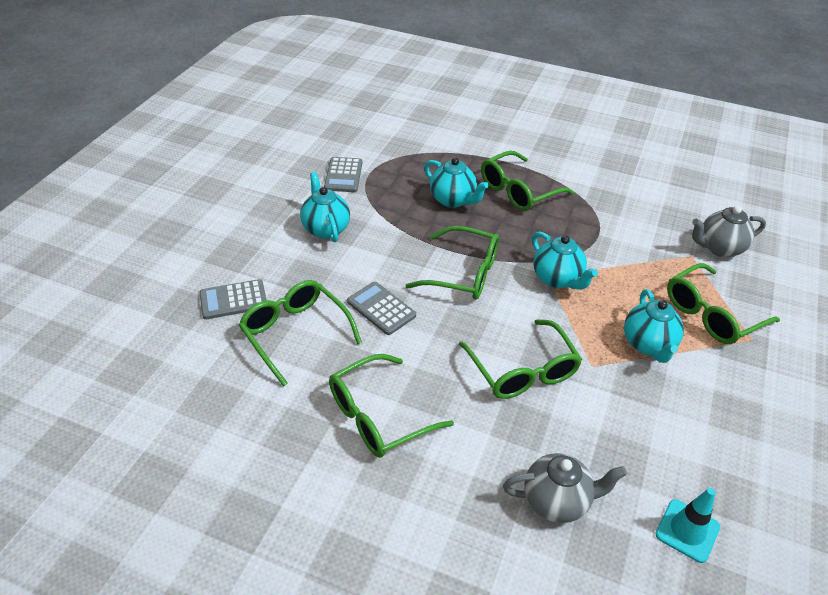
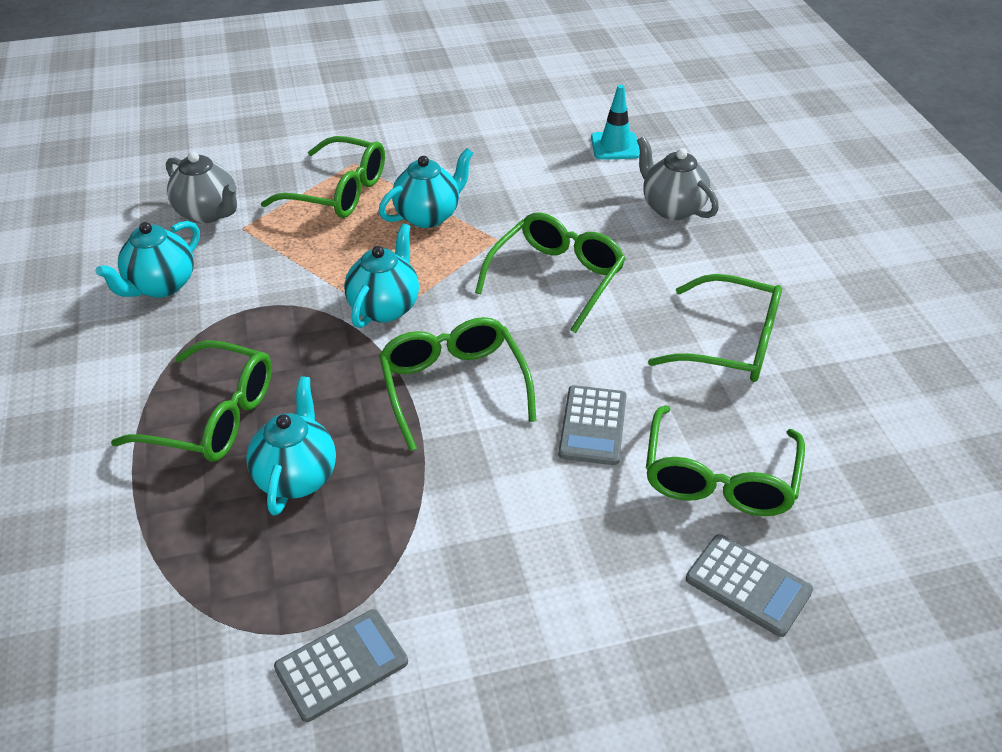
camera: 125 degrees left, 0 degrees up
turquoise teapot [300,172,350,242] -> turquoise teapot moved to [96,221,200,298]

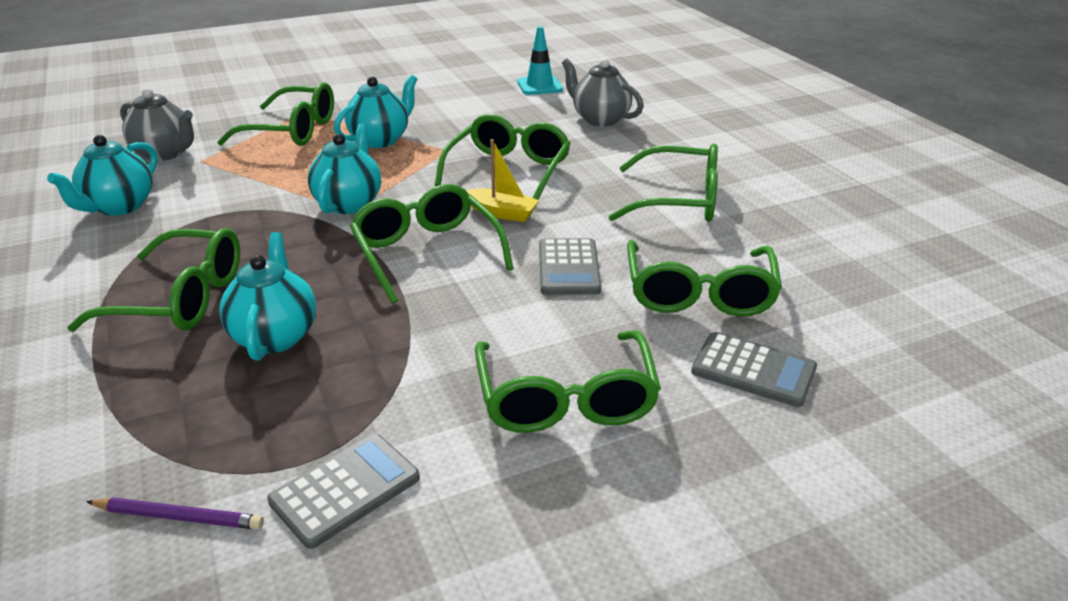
camera: 10 degrees left, 10 degrees down
none -> purple pencil [86,498,264,530]
none -> yellow boat [466,139,540,222]
none -> green glasses [475,331,661,433]

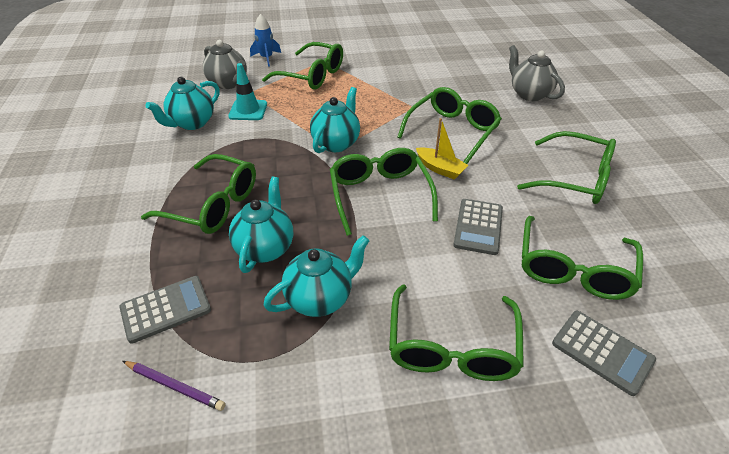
camera: 15 degrees right, 10 degrees up
grey calculator [267,434,420,549] -> grey calculator moved to [119,276,211,344]
turquoise teapot [334,75,417,148] -> turquoise teapot moved to [263,235,369,317]
turquoise traffic cone [517,26,563,95] -> turquoise traffic cone moved to [228,63,267,120]
none -> blue rocket [250,14,281,67]

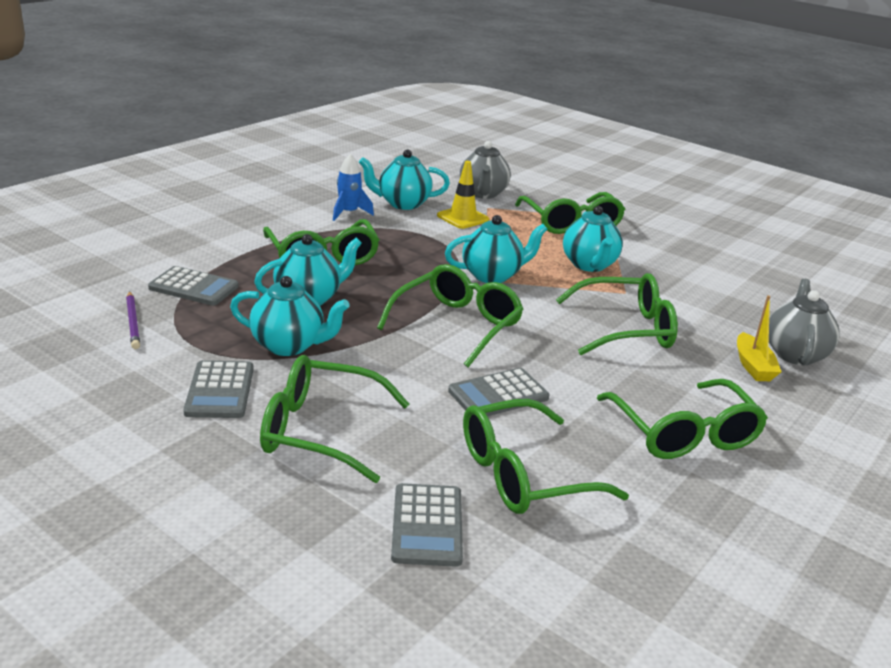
camera: 45 degrees right, 15 degrees down
turquoise traffic cone [228,63,267,120] -> yellow traffic cone [437,161,489,229]
blue rocket [250,14,281,67] -> blue rocket moved to [333,154,374,221]
green glasses [389,284,524,381] -> green glasses turned 45 degrees clockwise [260,355,409,483]
yellow boat [416,118,468,180] -> yellow boat moved to [737,295,781,381]
none -> grey calculator [183,360,254,418]
none -> turquoise teapot [563,206,623,272]

